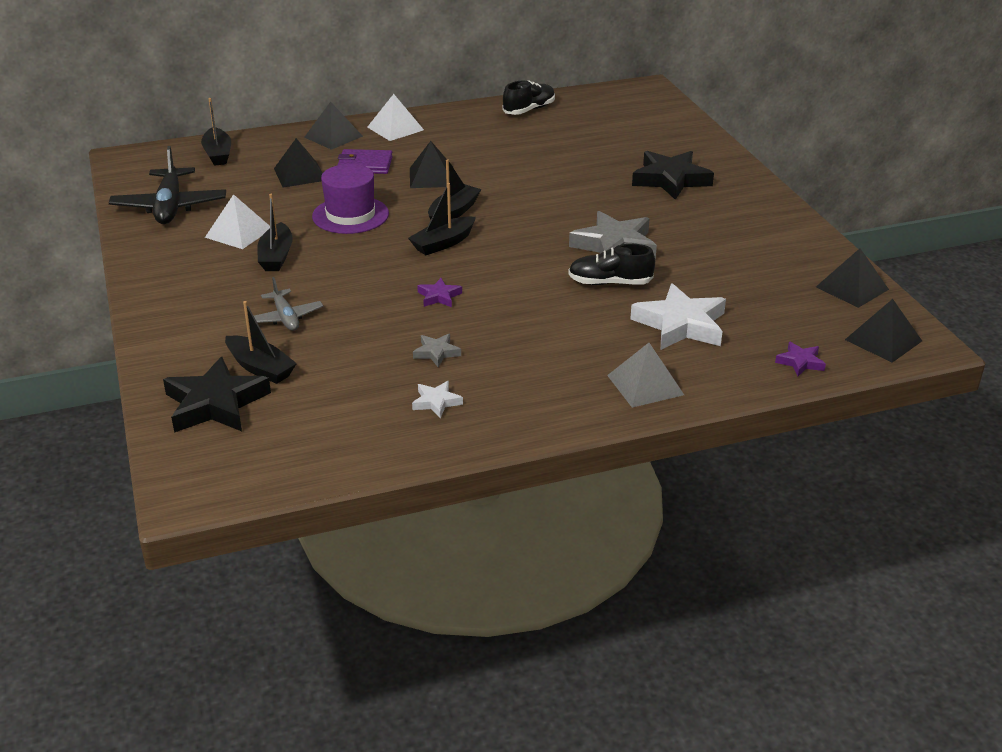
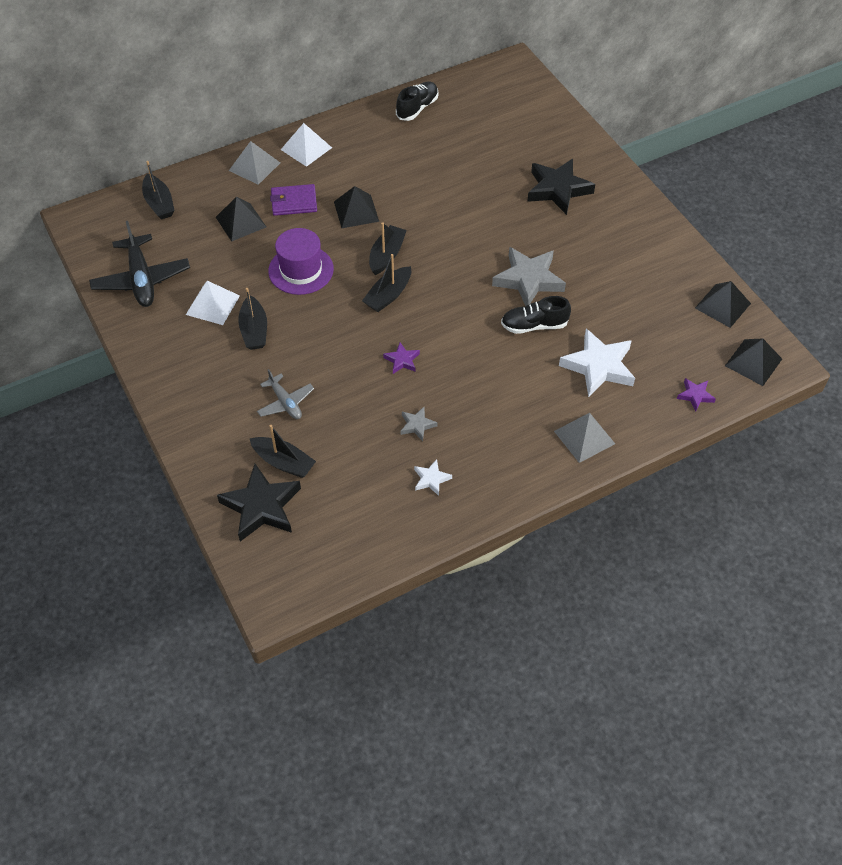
camera: 10 degrees left, 20 degrees up
black pyramid [304,102,363,150] -> grey pyramid [229,141,280,185]

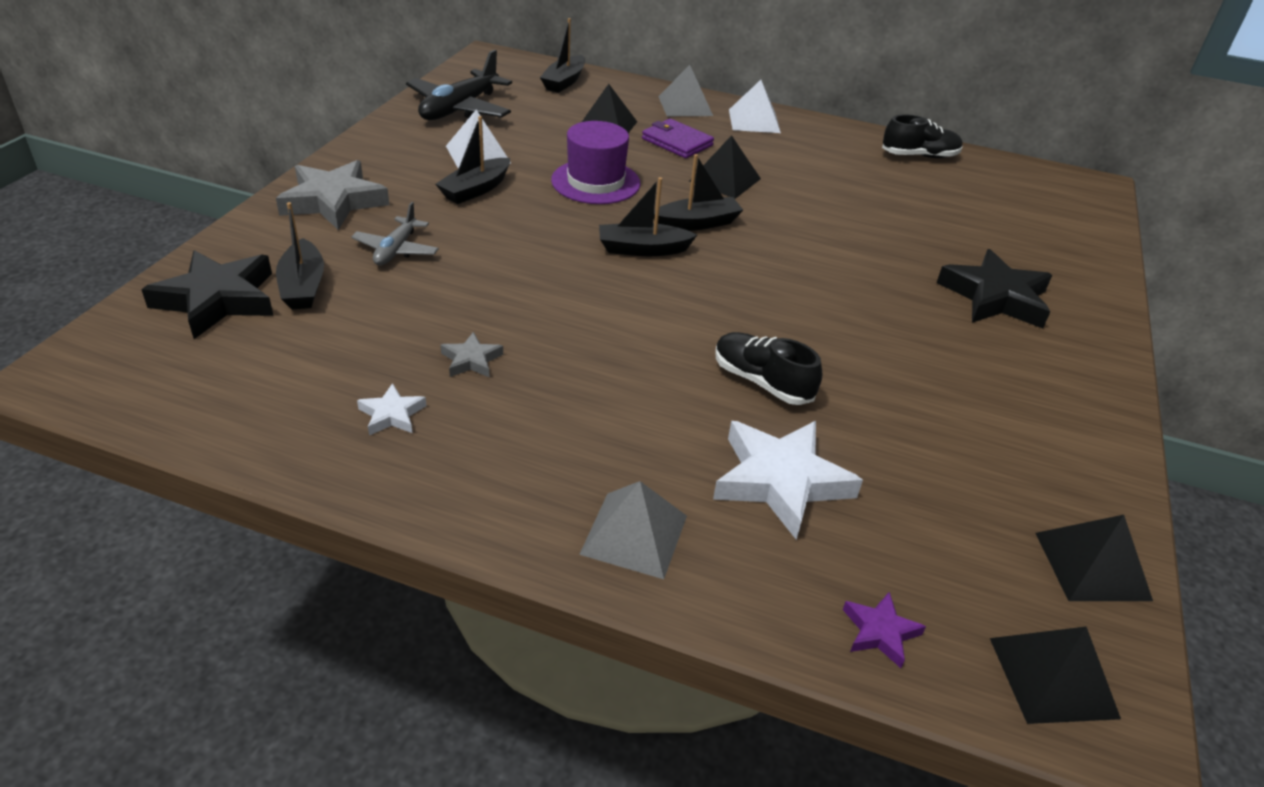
camera: 45 degrees right, 15 degrees down
purple star [383,342,420,374] -> none
grey star [492,247,566,306] -> grey star moved to [276,160,389,230]

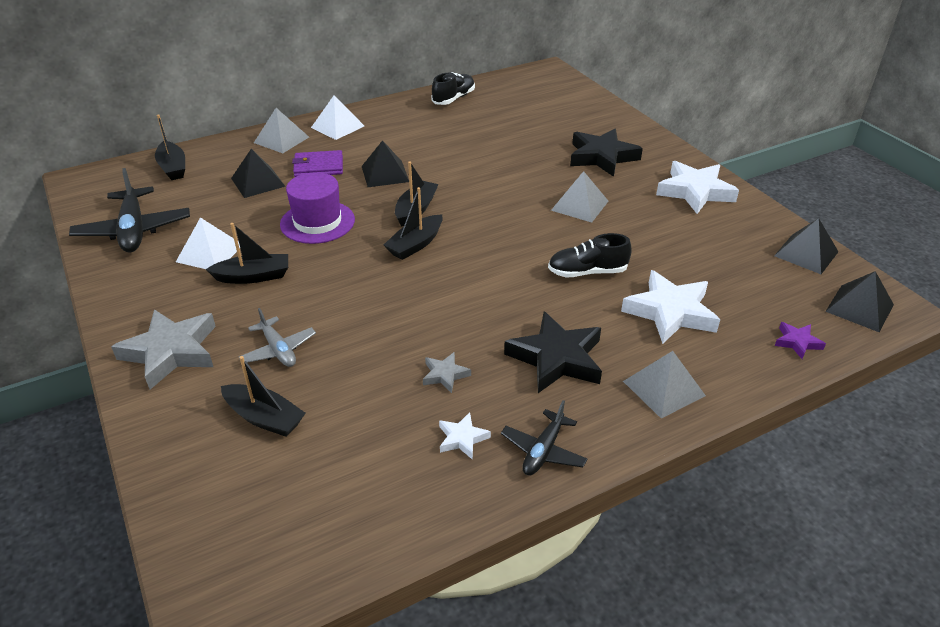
camera: 45 degrees left, 0 degrees up
black star [141,250,274,339] -> black star moved to [504,311,602,393]
black boat [436,116,510,204] -> black boat turned 90 degrees counterclockwise [206,223,288,284]
none -> black plane [501,400,587,475]
none -> grey pyramid [551,171,608,223]
none -> white star [656,161,739,214]

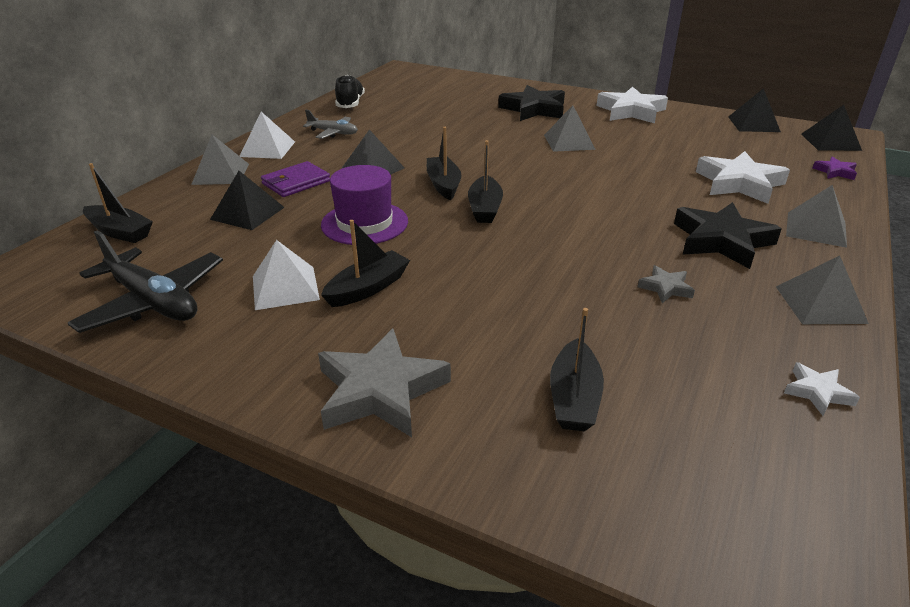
camera: 35 degrees left, 5 degrees down
black boat [221,356,305,437] -> black boat turned 105 degrees clockwise [550,308,604,431]
grey plane [239,308,316,367] -> grey plane moved to [303,110,358,139]
white star [439,412,491,460] -> white star moved to [784,362,860,416]
black plane [501,400,587,475] -> grey pyramid [776,256,869,324]
black shoe [548,233,632,278] -> none

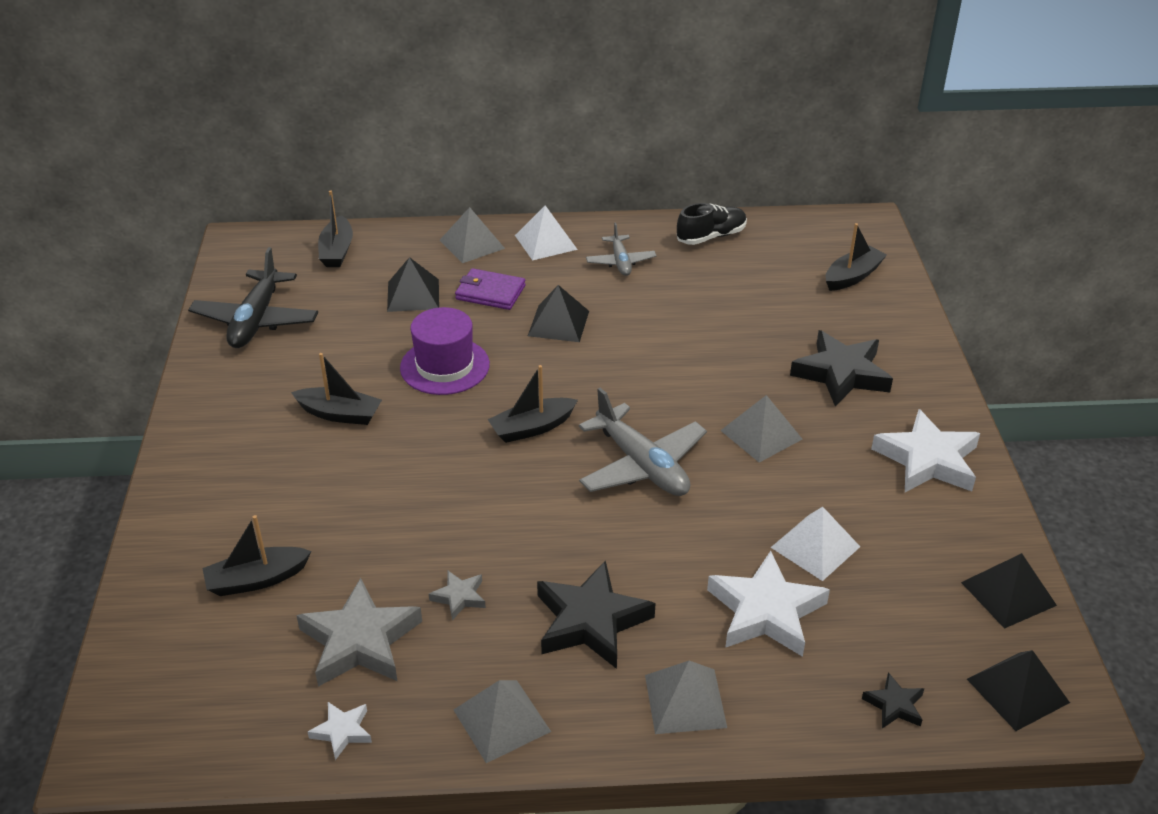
camera: 60 degrees right, 5 degrees up
white pyramid [253,240,320,310] -> white pyramid moved to [771,507,860,581]
grey star [318,328,451,437] -> grey star moved to [296,578,422,687]
black boat [427,127,461,200] -> black boat moved to [826,223,887,291]
purple star [813,157,857,180] -> black star [862,672,924,728]
none -> grey plane [579,387,707,496]

